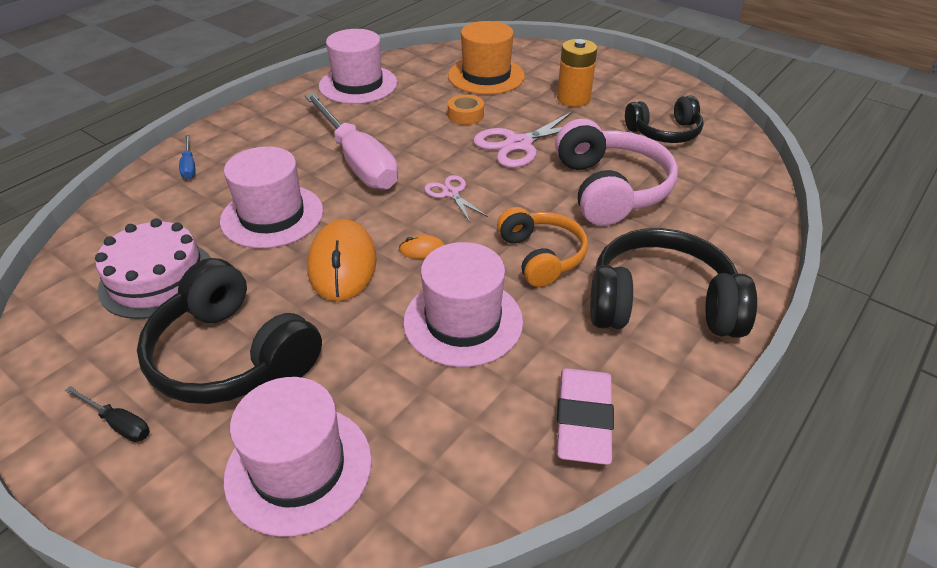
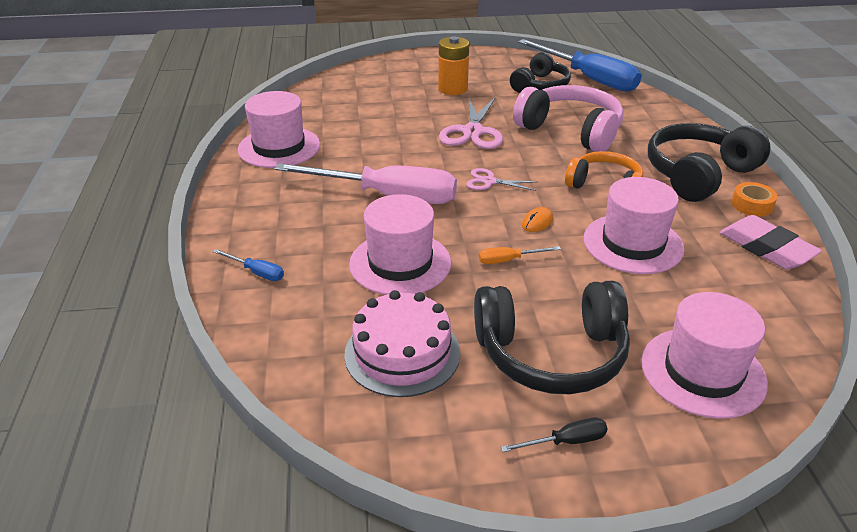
camera: 45 degrees left, 5 degrees down
orange mouse [307,219,377,301] -> orange screwdriver [479,246,561,264]
orange hat [448,21,525,95] -> none
orange tape [448,94,484,125] -> orange tape moved to [731,182,778,216]
none -> blue screwdriver [518,39,642,92]

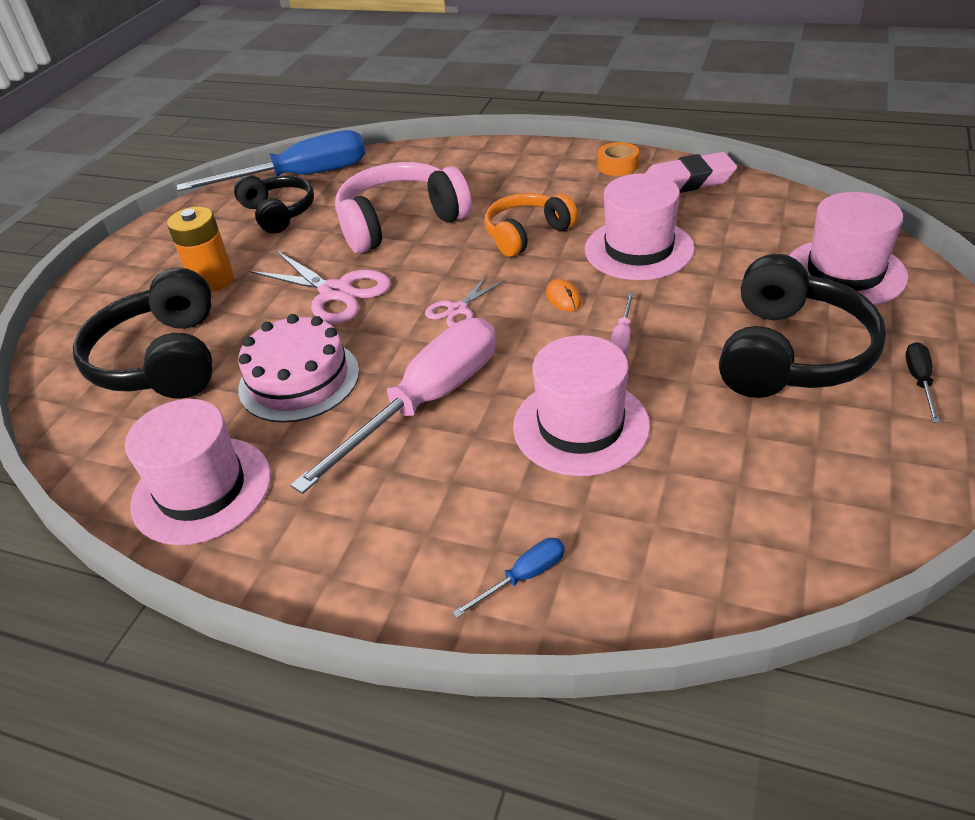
camera: 60 degrees left, 5 degrees up
pink cake [344,290,460,397] -> pink cake moved to [238,314,359,423]
orange screwdriver [479,246,561,264] -> pink screwdriver [610,292,634,355]
black headphones [648,123,771,202] -> black headphones moved to [73,268,212,399]

